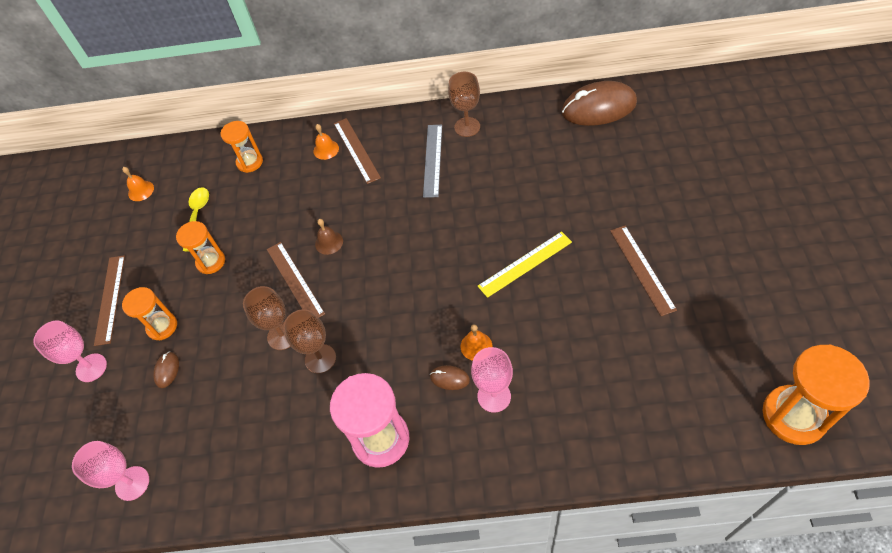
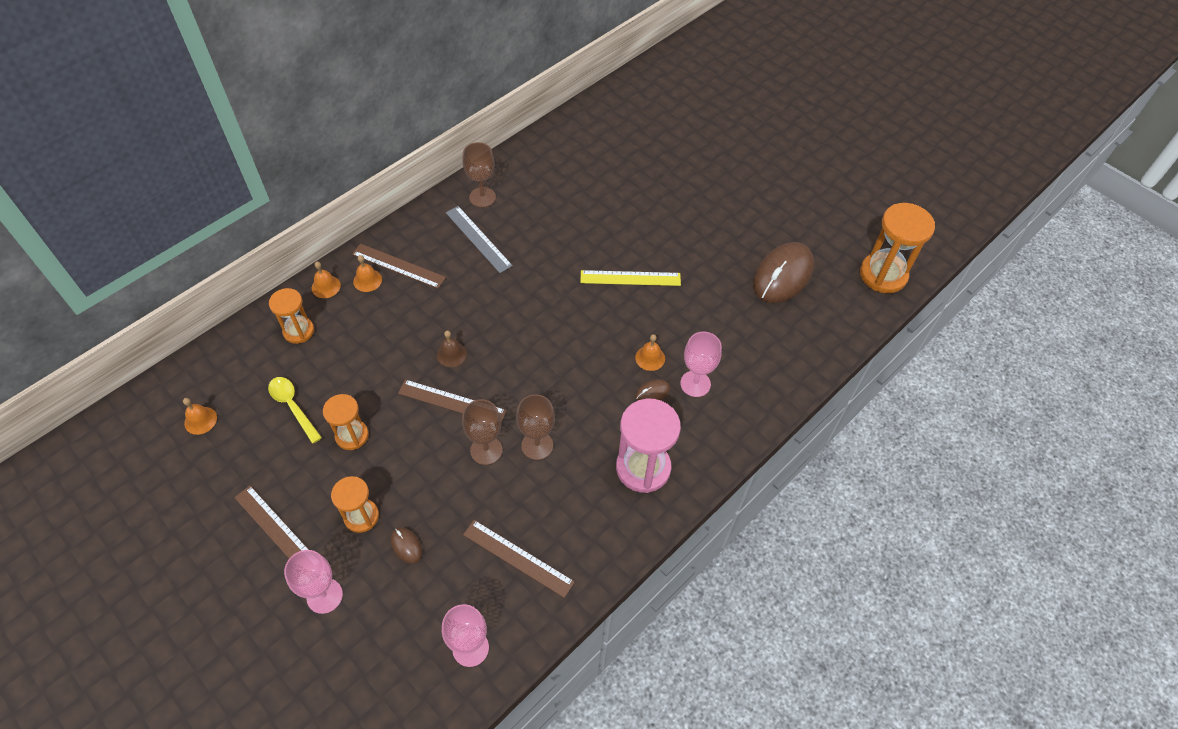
camera: 50 degrees left, 0 degrees up
yellow ruler [478,231,572,298] -> yellow ruler turned 75 degrees clockwise [580,270,681,286]
brown mouse [562,81,637,126] -> brown mouse moved to [753,242,814,303]
brown ruler [610,226,677,316] -> brown ruler moved to [463,520,575,598]
none -> orange bell [312,261,341,298]

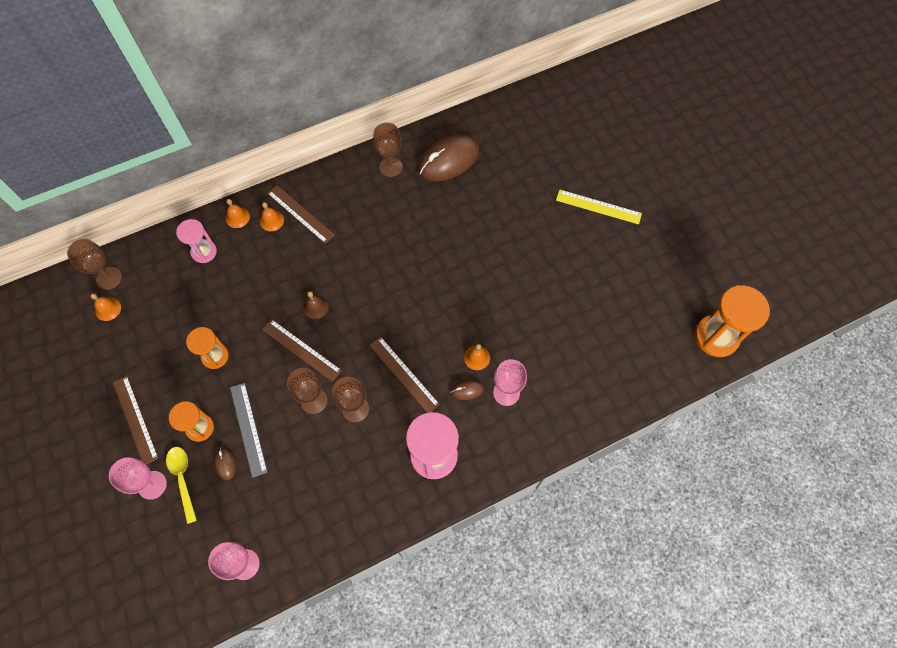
camera: 20 degrees right, 10 degrees up
yellow spoon [268,377,322,444] -> yellow spoon moved to [166,447,197,524]
orange hourglass [269,288,314,344] -> pink hourglass [176,219,217,263]
grey ruler [446,206,513,273] -> grey ruler moved to [230,383,267,478]
brown ruler [463,520,575,598] -> brown ruler moved to [369,337,440,413]
yellow ruler [580,270,681,286] -> yellow ruler moved to [556,190,642,224]
brown mouse [753,242,814,303] -> brown mouse moved to [418,134,479,182]
none -> brown goblet [67,239,122,290]

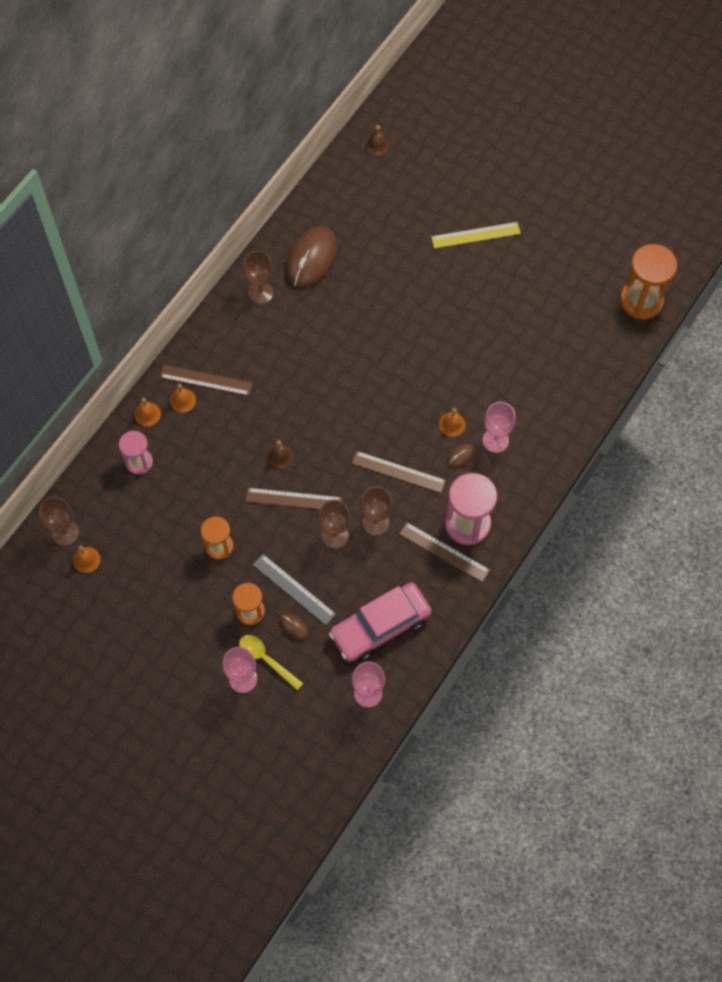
camera: 30 degrees left, 0 degrees up
brown ruler [113,376,159,464] -> brown ruler moved to [399,522,490,582]
none -> pink car [329,582,432,662]
none -> brown bell [365,125,389,156]

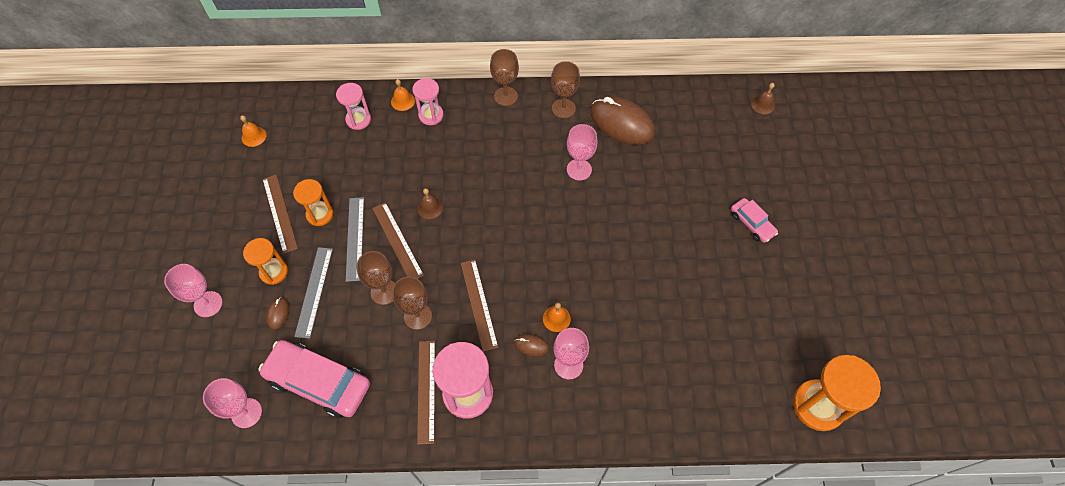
camera: 55 degrees right, 5 degrees down
brown goblet [39,496,79,546] -> brown goblet moved to [490,49,519,106]
brown ruler [160,365,252,396] -> brown ruler moved to [262,175,298,254]
orange bell [170,383,196,413] -> pink hourglass [413,78,444,125]
yellow spoon [239,635,304,690] -> none
brown mouse [286,227,338,289] -> brown mouse turned 45 degrees clockwise [590,96,655,145]
yellow ruler [431,222,521,248] -> pink car [731,198,778,243]
none -> grey ruler [346,197,364,282]
none -> pink goblet [567,124,598,180]

